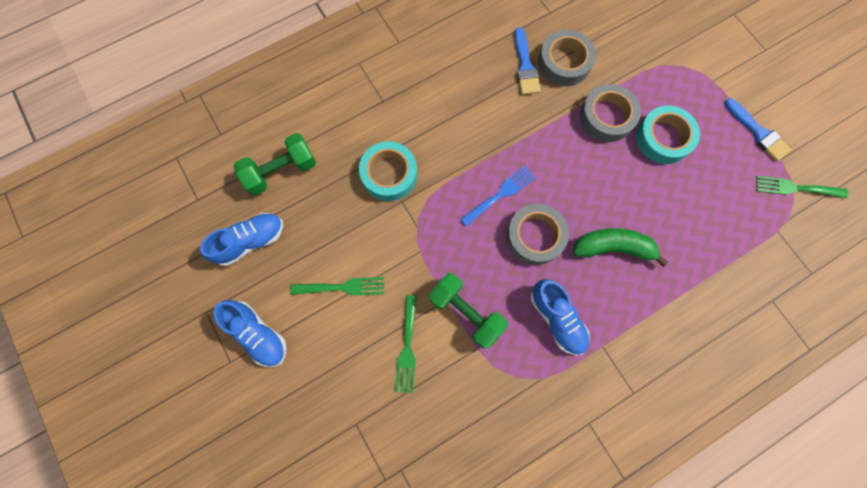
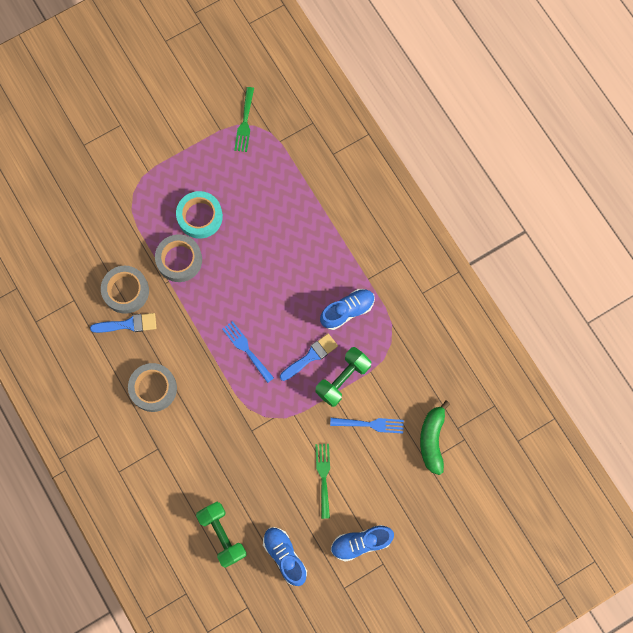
camera: 90 degrees left, 0 degrees up
blue shoe [213,300,287,367] -> blue shoe turned 150 degrees counterclockwise [331,525,394,562]
turquoise tape [359,141,417,201] -> none
green fork [395,295,417,393] -> blue fork [330,418,404,434]
grey tape [506,204,569,265] -> grey tape moved to [128,363,177,412]
green banana [573,228,669,267] -> green banana moved to [420,401,450,475]
blue brush [724,98,792,162] -> blue brush moved to [280,333,338,381]

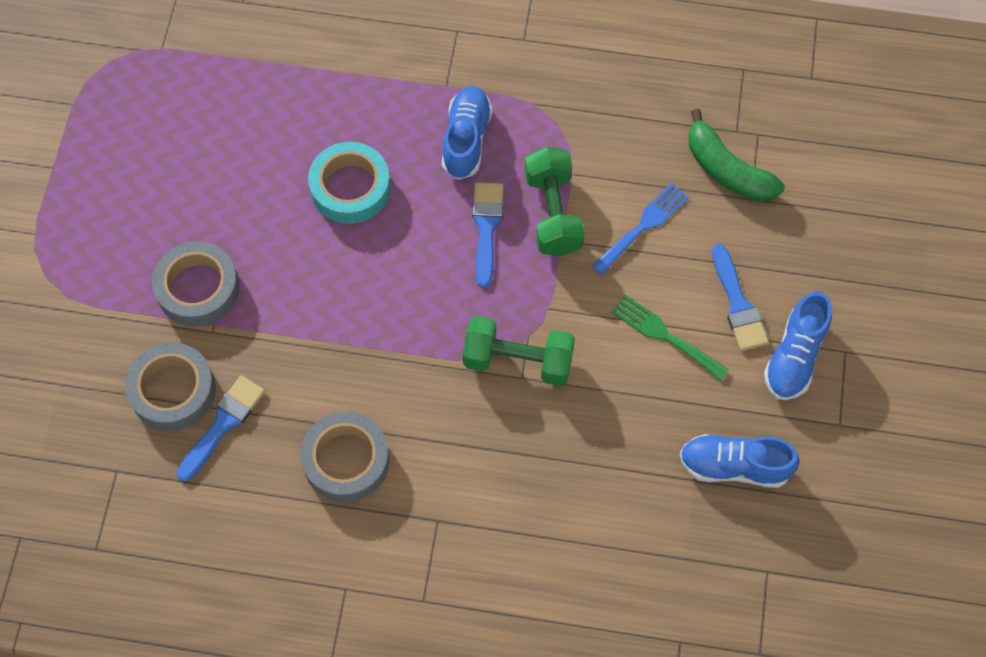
camera: 50 degrees left, 10 degrees down
turquoise tape [176,191,223,239] -> turquoise tape moved to [308,142,391,224]
green dumbbell [196,502,247,568] -> green dumbbell moved to [463,315,575,386]
blue fork [222,321,274,383] -> none
green fork [234,87,254,152] -> none
none -> blue brush [712,243,769,351]

